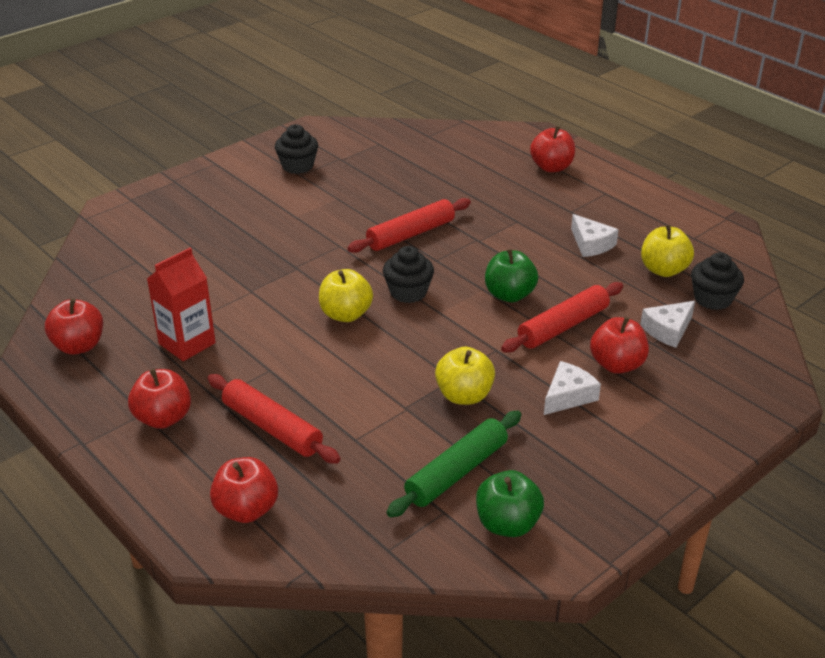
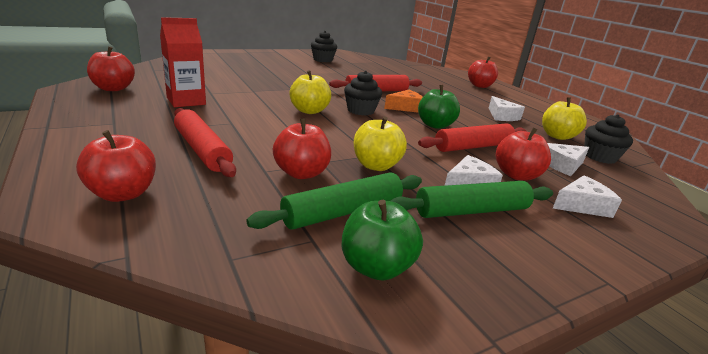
camera: 10 degrees right, 10 degrees down
red apple [128,369,191,429] -> red apple moved to [273,118,331,179]
none -> orange cheese [384,90,423,113]
none -> green rolling pin [390,181,553,218]
none -> white cheese [552,175,622,218]

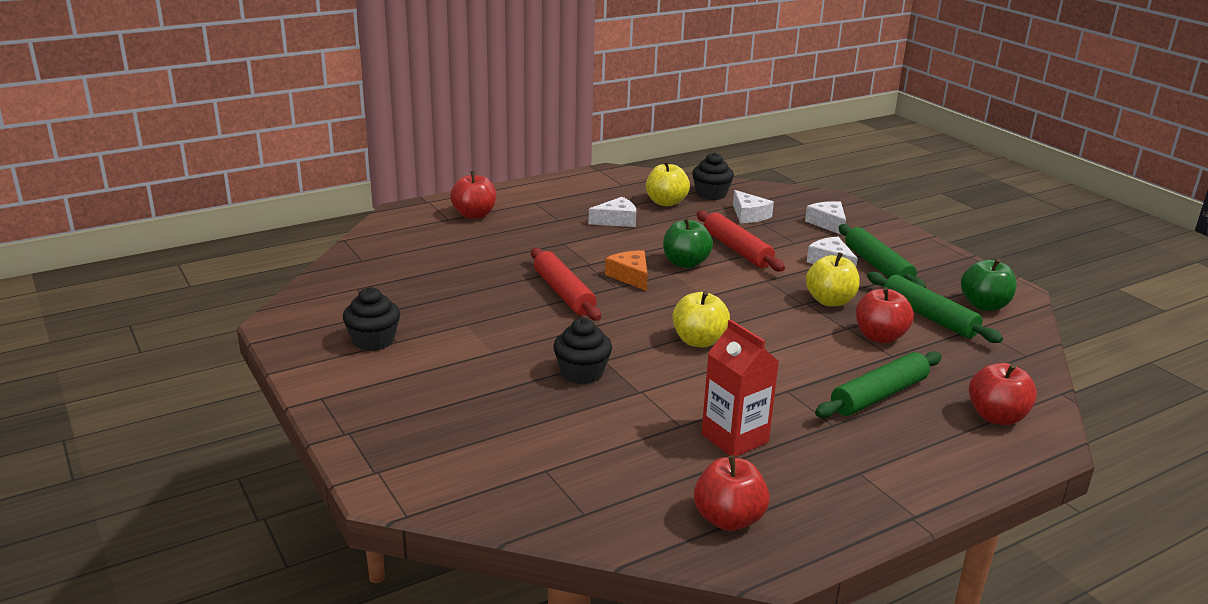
camera: 90 degrees left, 0 degrees up
red rolling pin [174,108,236,177] -> green rolling pin [815,351,942,418]
black cupcake [344,71,382,116] -> black cupcake moved to [553,318,612,384]
red apple [496,127,551,181] -> none

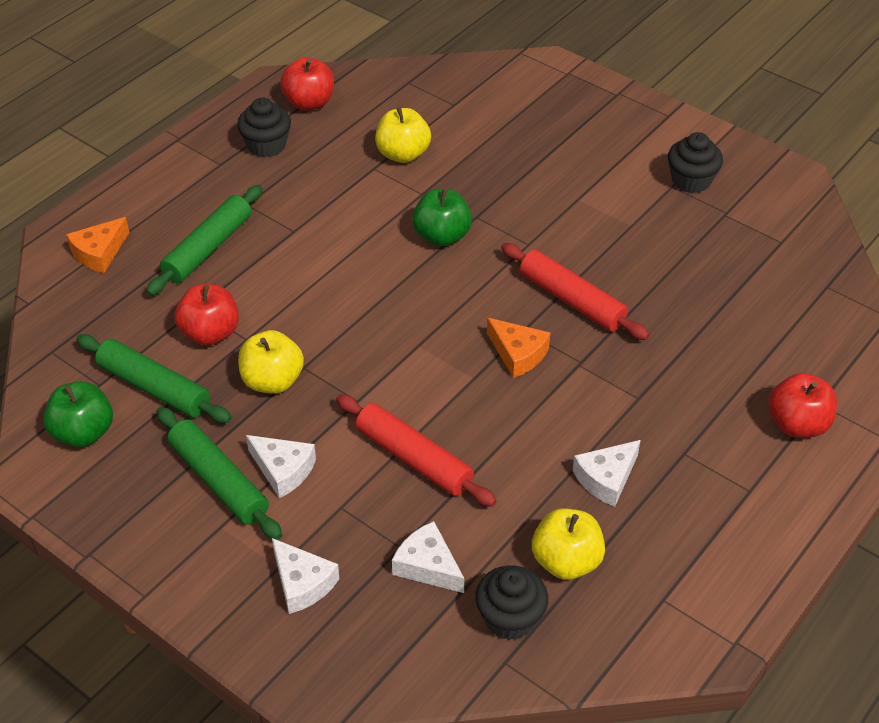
camera: 160 degrees right, 20 degrees up
black cupcake [553,318,612,384] -> black cupcake moved to [237,98,291,157]
green apple [663,217,713,268] -> green apple moved to [412,188,472,247]
yellow apple [673,291,730,347] -> yellow apple moved to [375,107,431,163]
red carton [701,319,779,457] -> none
red apple [969,363,1037,425] -> orange cheese [66,217,129,273]

